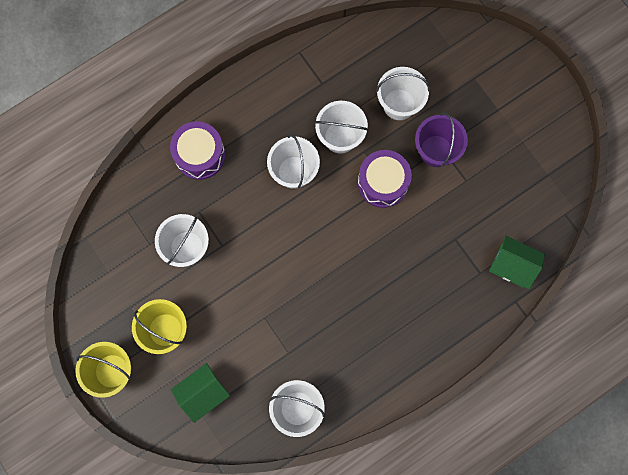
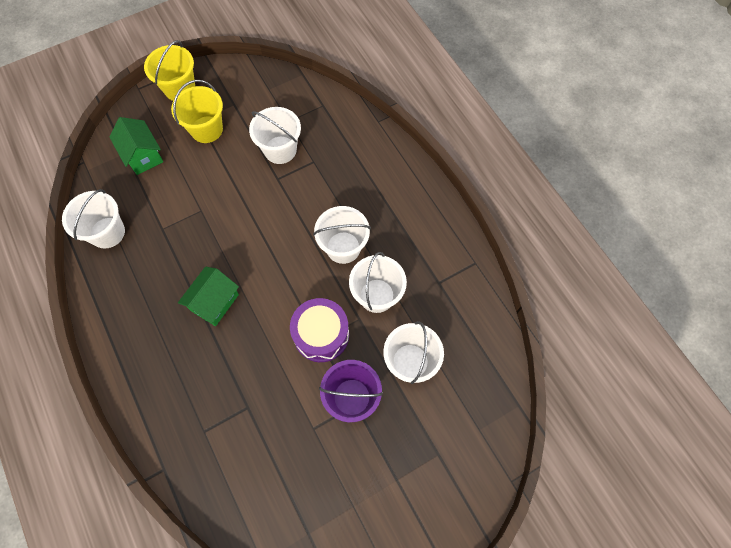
camera: 95 degrees right, 10 degrees down
purple drum [170,121,225,180] -> none
green house [489,236,545,289] -> green house moved to [178,266,239,326]

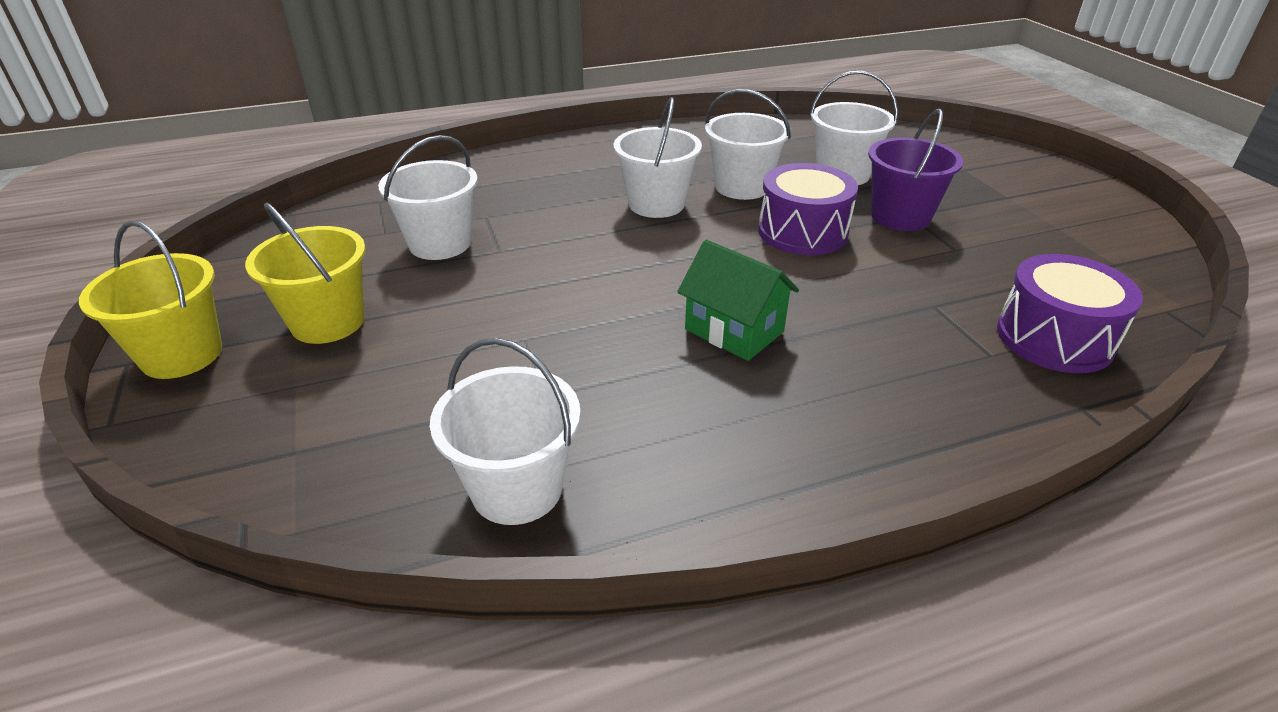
camera: 80 degrees left, 30 degrees down
green house [109,117,163,175] -> none
none -> purple drum [997,254,1143,373]

